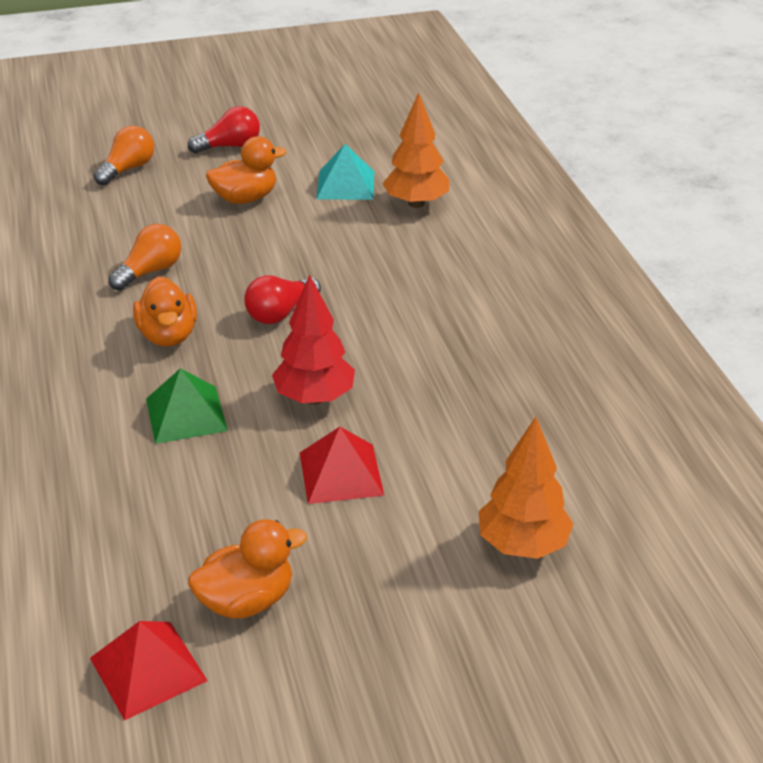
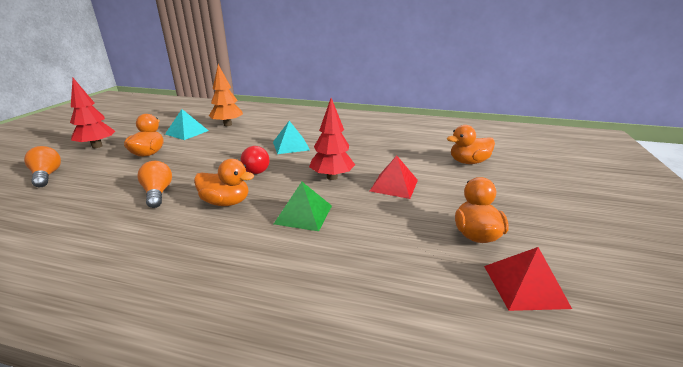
camera: 60 degrees left, 10 degrees down
red light bulb [188,106,260,154] -> red tree [70,78,115,148]
orange tree [479,417,573,559] -> orange duck [447,125,495,164]
none -> turquoise pyramid [273,121,310,154]

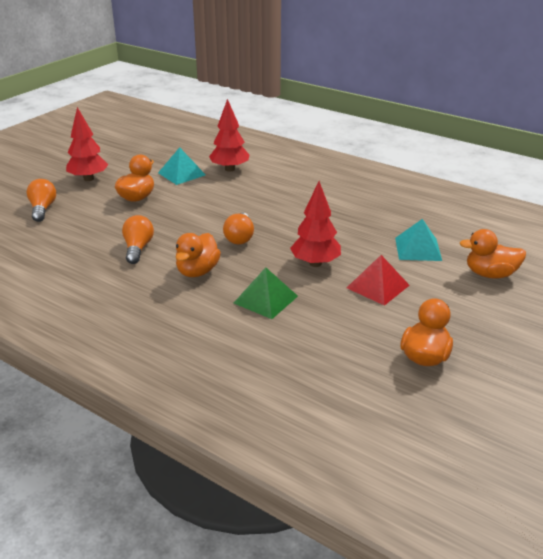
camera: 20 degrees right, 5 degrees up
orange duck [194,159,254,206] -> orange duck turned 75 degrees clockwise [176,233,221,277]
orange tree [209,64,243,126] -> red tree [209,99,249,172]
red light bulb [241,146,269,174] -> orange light bulb [223,213,254,244]
turquoise pyramid [273,121,310,154] -> turquoise pyramid moved to [395,219,442,261]
red pyramid [484,247,572,311] -> none

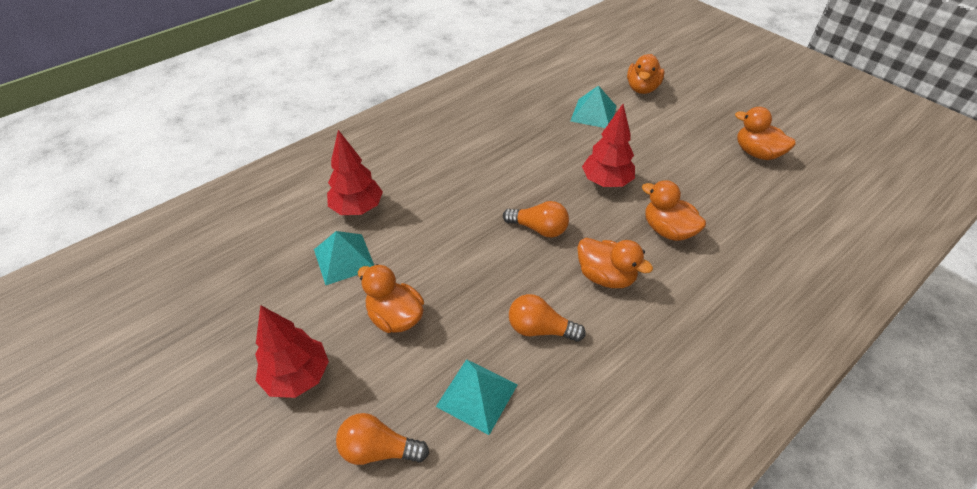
camera: 75 degrees left, 15 degrees up
green pyramid [234,267,298,319] -> orange duck [642,180,706,241]
red pyramid [347,255,410,306] -> none
none -> turquoise pyramid [436,359,518,435]

